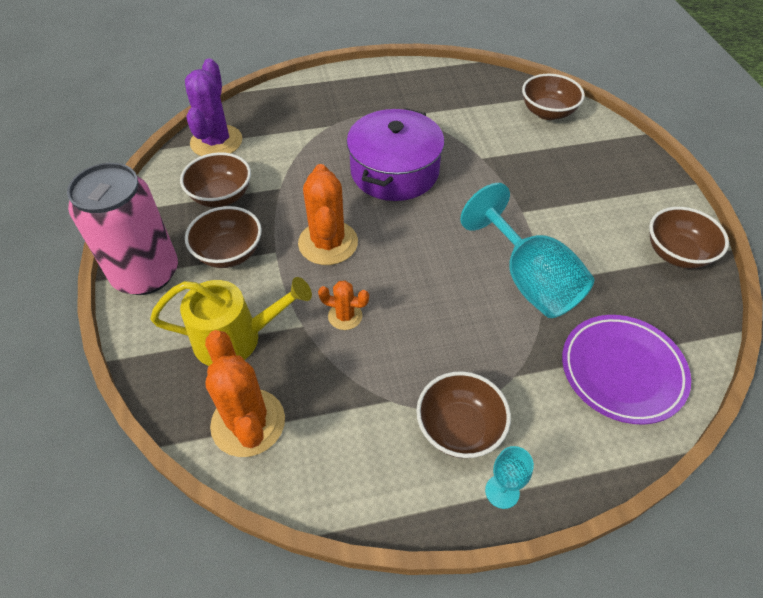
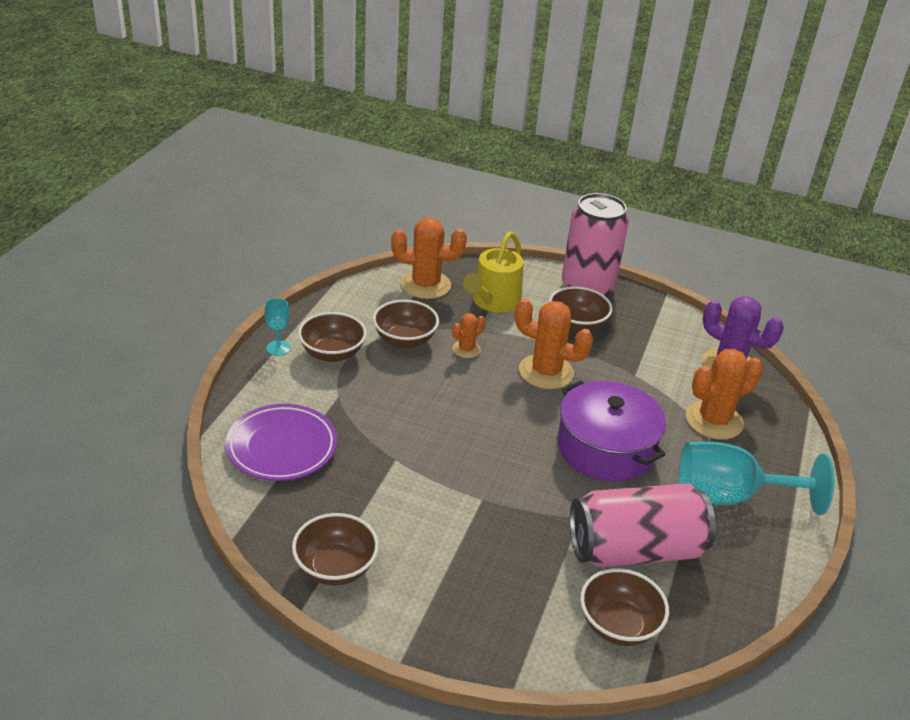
camera: 120 degrees right, 15 degrees down
brown bowl [180,152,251,207] -> brown bowl moved to [373,300,439,348]
turquoise goblet [460,183,594,318] -> turquoise goblet moved to [679,442,835,515]
none -> pink can [570,483,716,567]
none -> orange cactus [686,349,763,440]

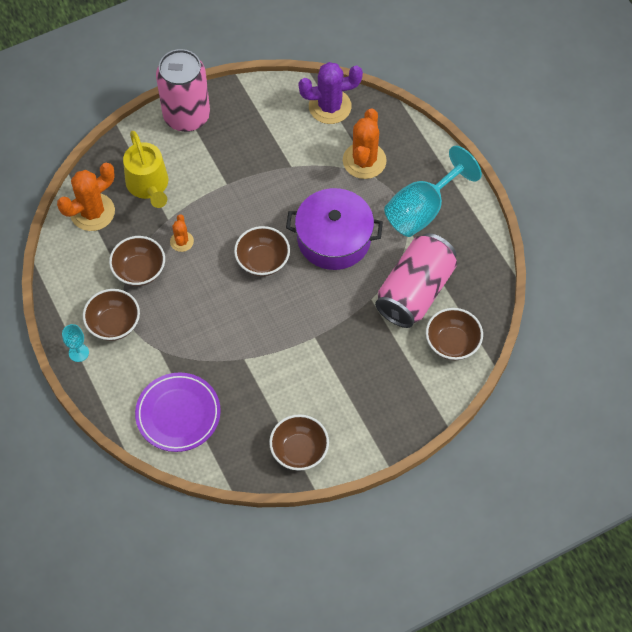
camera: 45 degrees left, 25 degrees up
orange cactus [515,298,593,389] -> none
brown bowl [549,286,612,333] -> brown bowl moved to [234,226,290,276]

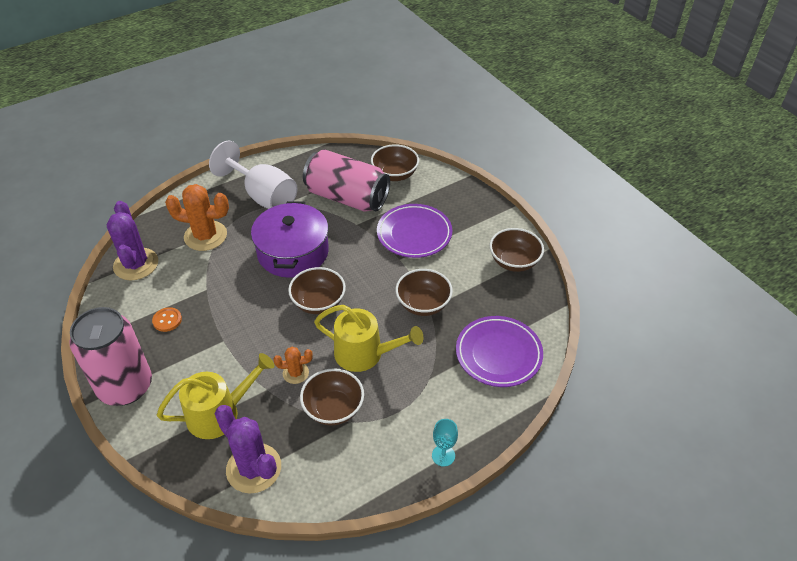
camera: 95 degrees left, 15 degrees down
orange cactus [57,163,115,231] -> purple cactus [215,405,281,493]
brown bowl [83,289,140,341] -> brown bowl moved to [396,269,453,316]
turquoise goblet [384,146,482,237] -> white goblet [209,141,297,209]
none -> orange button [152,307,182,332]
none -> yellow watering can [314,305,423,372]
none -> purple plate [377,204,452,258]

